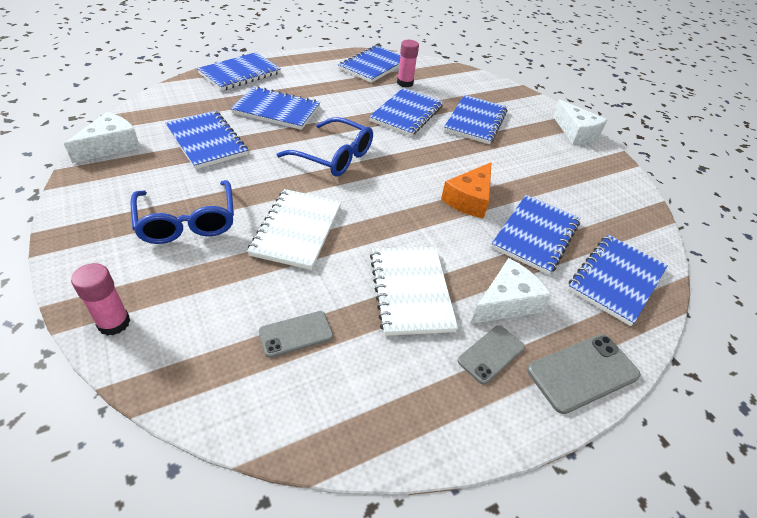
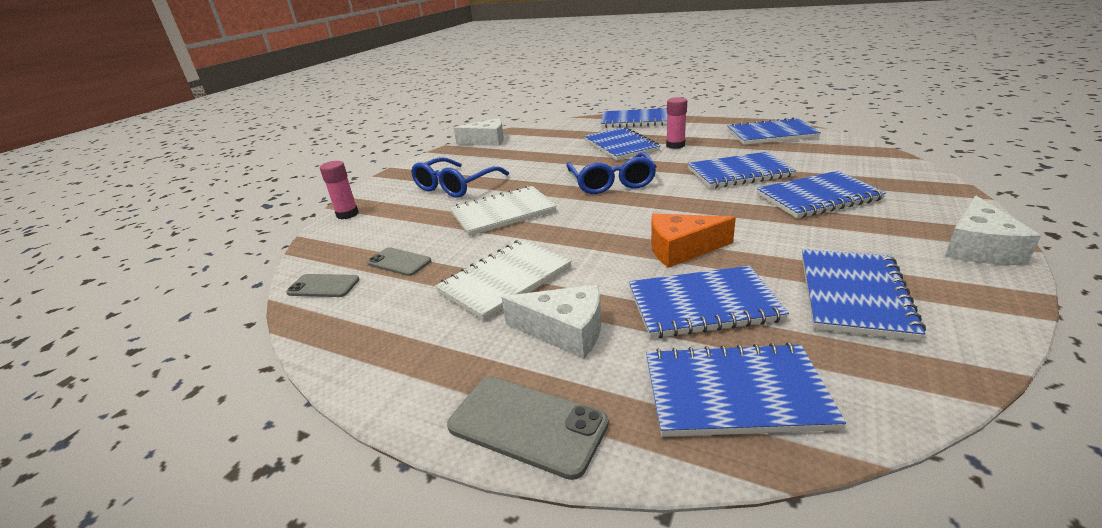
camera: 60 degrees right, 15 degrees down
blue notebook [165,110,248,169] -> blue notebook moved to [802,249,926,341]
pink glue stick [397,40,419,87] -> pink glue stick moved to [666,97,687,149]
grey phone [458,325,525,384] -> grey phone moved to [286,274,360,297]

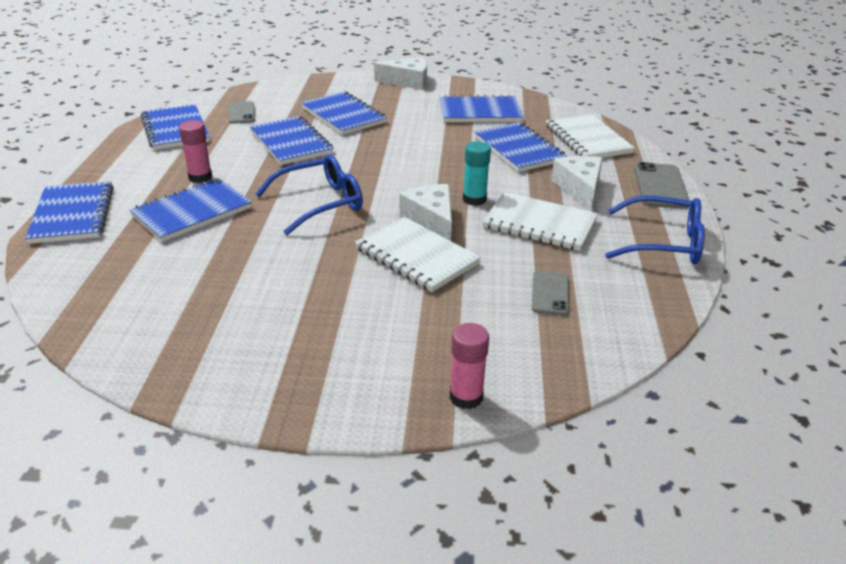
camera: 115 degrees left, 5 degrees up
grey phone [286,274,360,297] -> grey phone moved to [229,101,255,124]
blue glasses [411,157,509,198] -> blue glasses moved to [605,196,705,264]
white cheese [454,118,504,146] -> white cheese moved to [400,184,452,241]
blue notebook [646,342,846,437] -> white notebook [546,114,635,158]
orange cheese [651,213,736,268] -> none
none -> turquoise glue stick [463,141,491,206]

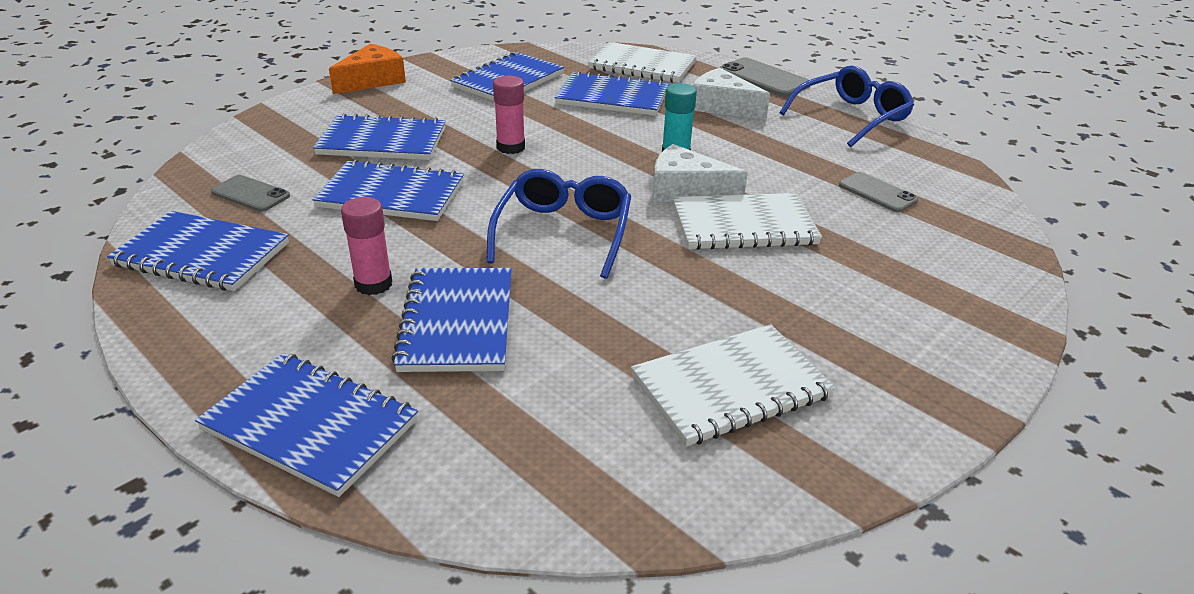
camera: 50 degrees left, 0 degrees up
white cheese [374,57,427,90] -> orange cheese [329,44,406,94]
pink glue stick [450,323,489,409] -> pink glue stick moved to [493,76,525,154]
white notebook [482,192,598,251] -> white notebook moved to [631,324,836,446]

